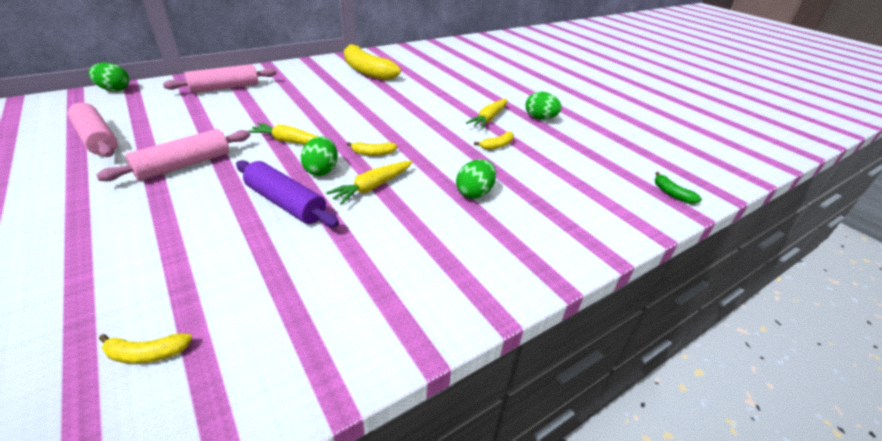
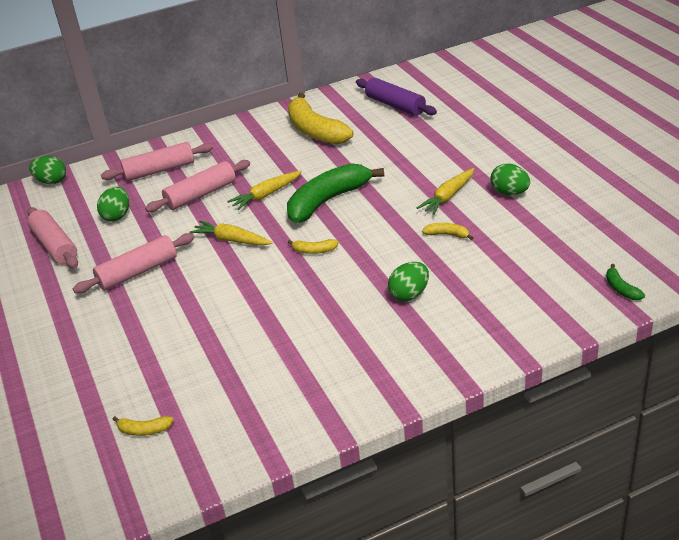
camera: 15 degrees right, 0 degrees up
purple rolling pin [236,160,339,227] -> purple rolling pin moved to [356,78,437,116]
green egg [301,137,338,176] -> green egg moved to [97,187,129,222]
yellow carrot [326,161,413,205] -> yellow carrot moved to [227,171,302,210]
yellow banana [474,131,514,150] -> yellow banana turned 135 degrees counterclockwise [422,223,473,240]
none -> pink rolling pin [145,160,250,212]
none -> green banana [287,163,384,223]

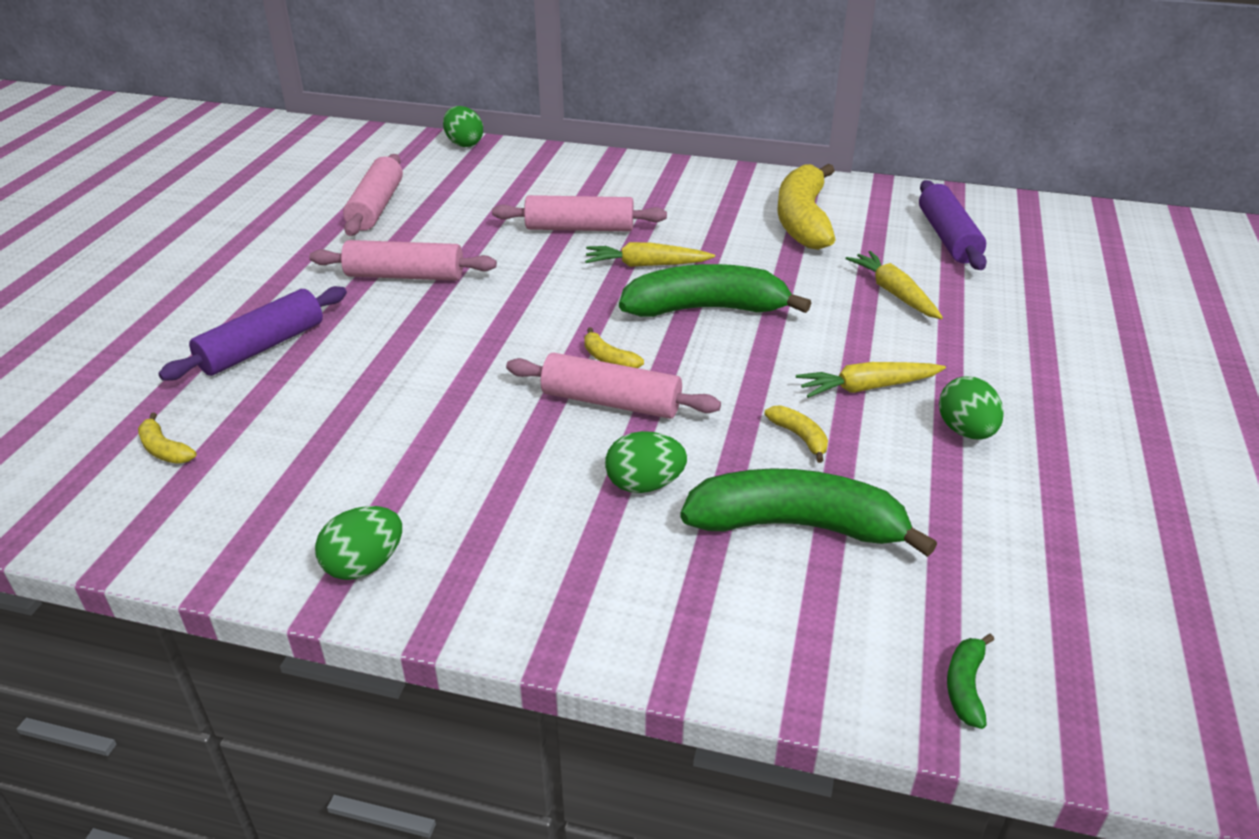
camera: 35 degrees right, 0 degrees up
green egg [97,187,129,222] -> green egg moved to [315,506,402,580]
pink rolling pin [101,142,213,181] -> pink rolling pin moved to [506,352,721,419]
yellow carrot [190,220,273,246] -> yellow carrot moved to [846,251,943,319]
none -> purple rolling pin [158,286,347,381]
none -> green banana [680,468,937,557]

